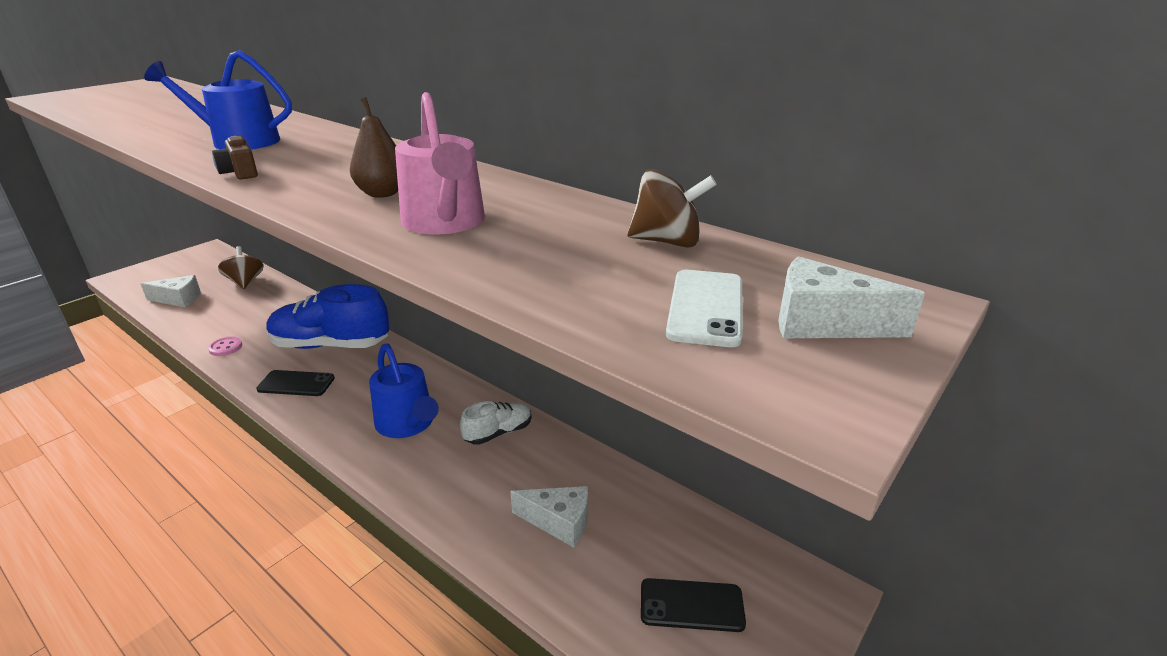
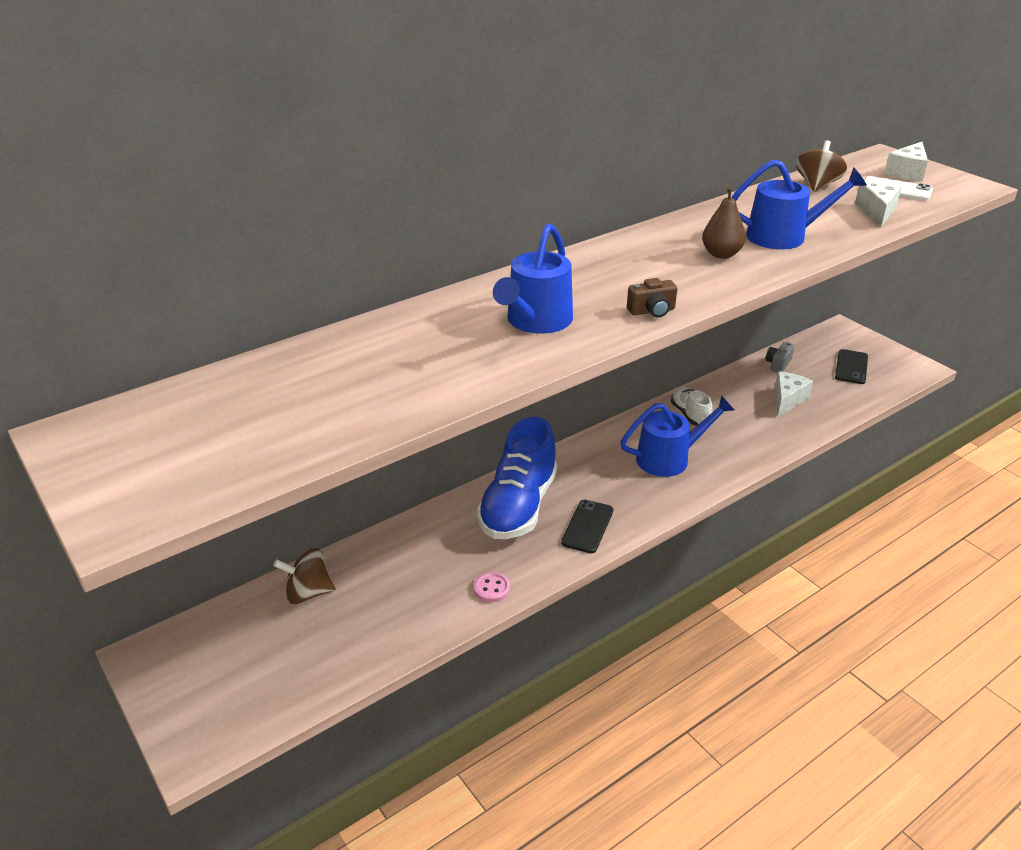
camera: 75 degrees left, 5 degrees up
white cheese [140,275,201,307] -> white cheese moved to [855,181,902,227]
pink watering can [395,92,485,234] -> blue watering can [731,159,867,249]
none -> grey camera [766,342,794,373]

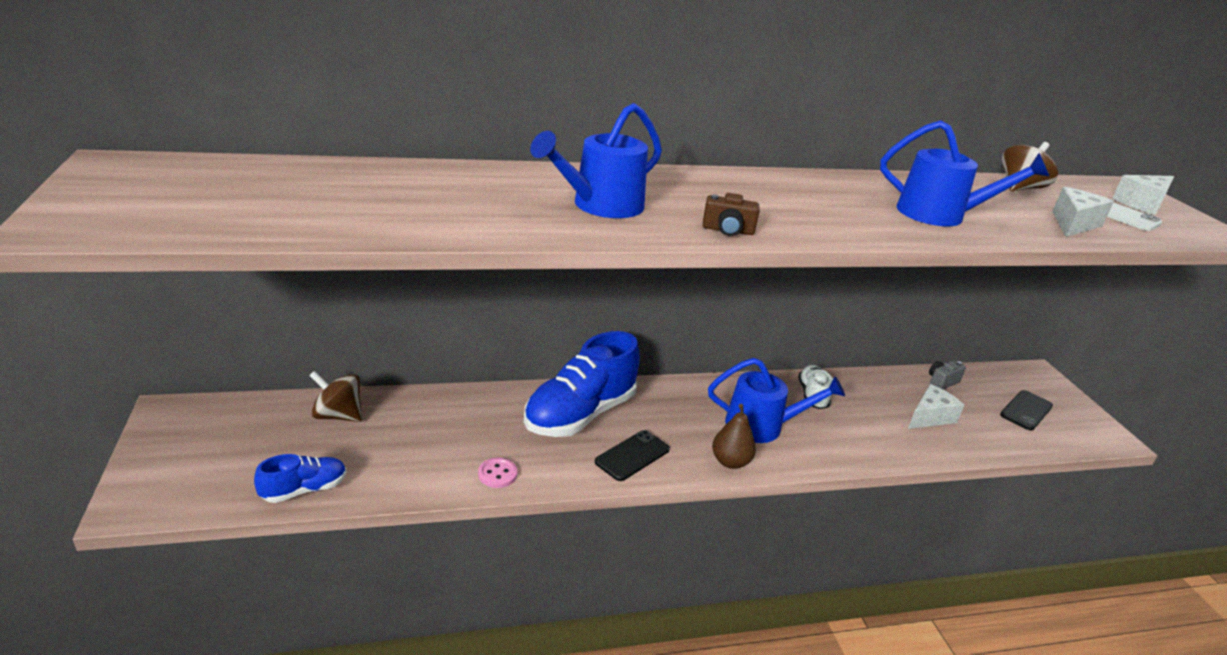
camera: 20 degrees right, 5 degrees down
brown pear [702,186,746,259] -> brown pear moved to [712,404,756,469]
none -> blue shoe [254,454,346,503]

